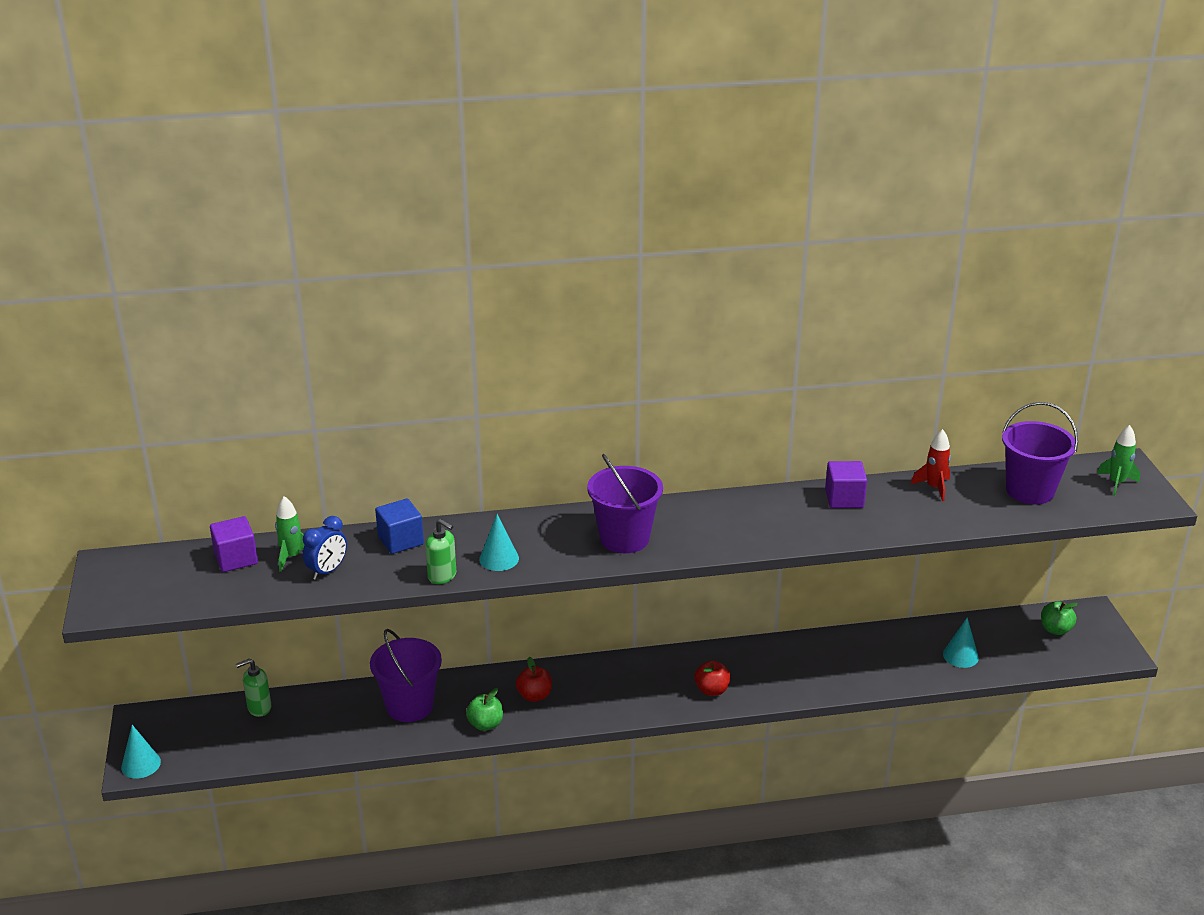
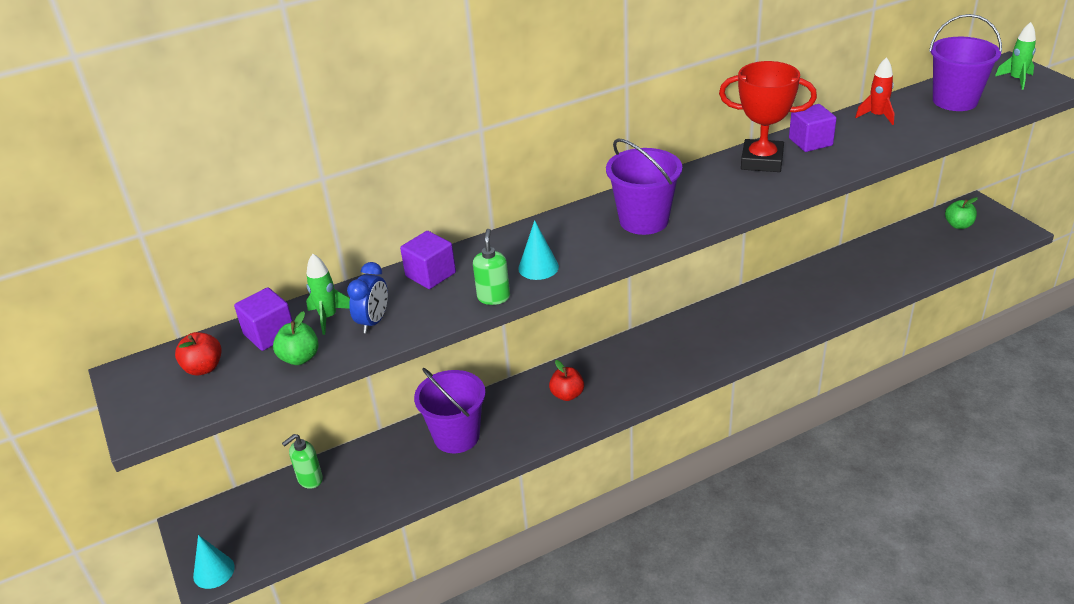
camera: 15 degrees left, 5 degrees up
blue cube [375,498,424,554] -> purple cube [400,231,456,289]
green soap dispenser [425,519,456,584] -> green soap dispenser turned 105 degrees counterclockwise [473,229,510,305]
green apple [466,688,503,731] -> green apple moved to [273,311,319,365]
red apple [694,660,731,696] -> red apple moved to [175,332,222,375]
turquoise cone [943,618,979,668] -> none
none -> red trophy [719,61,817,172]

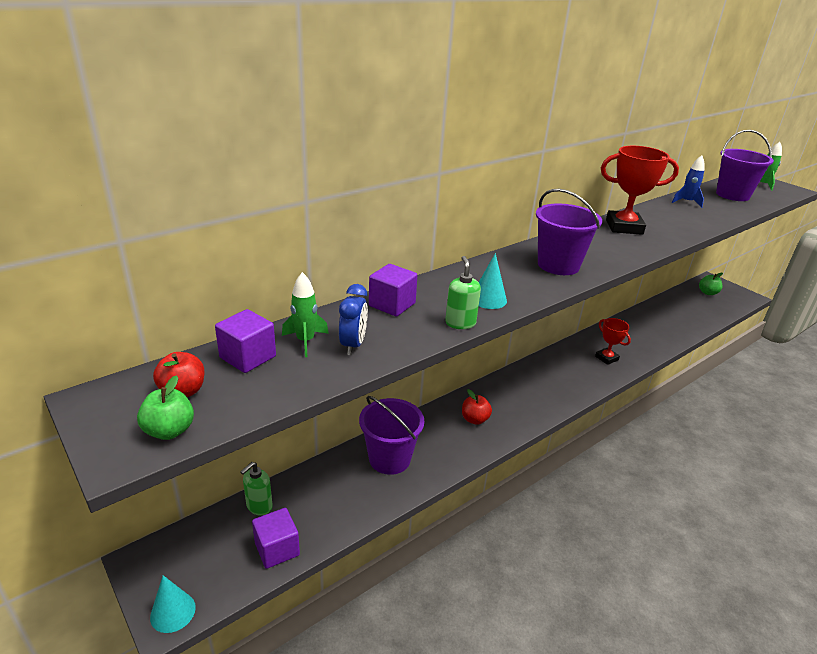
camera: 15 degrees left, 5 degrees down
green apple [273,311,319,365] -> green apple moved to [137,375,194,440]
purple cube [789,104,837,152] -> purple cube moved to [252,508,300,569]
red rocket [855,57,895,125] -> blue rocket [672,155,705,208]
none -> red trophy [595,318,631,365]

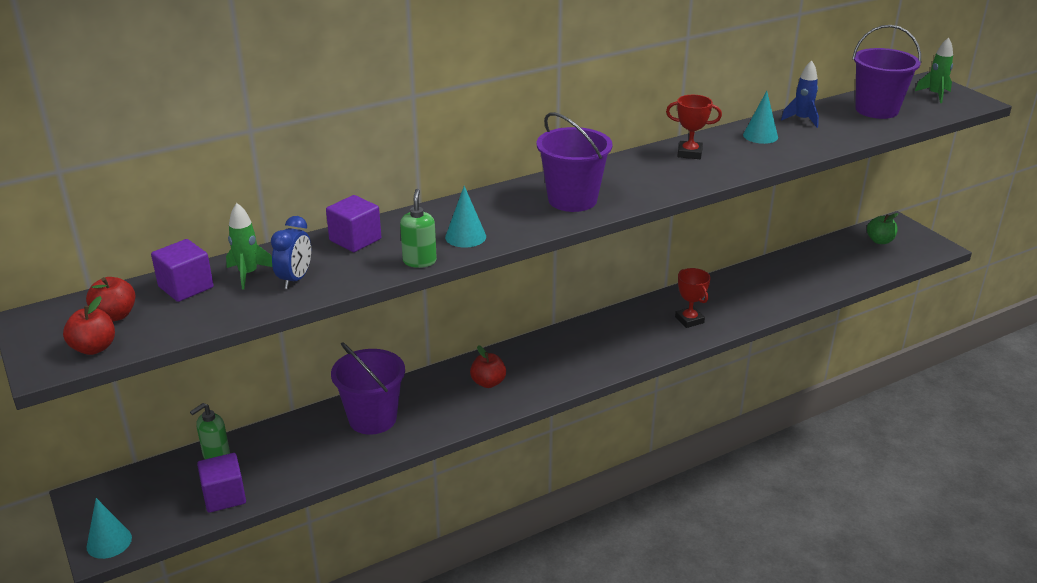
camera: 10 degrees right, 0 degrees up
green apple [137,375,194,440] -> red apple [63,296,115,355]
red trophy [601,146,679,235] -> red trophy [666,95,722,159], size x0.60
none -> turquoise cone [743,91,778,144]

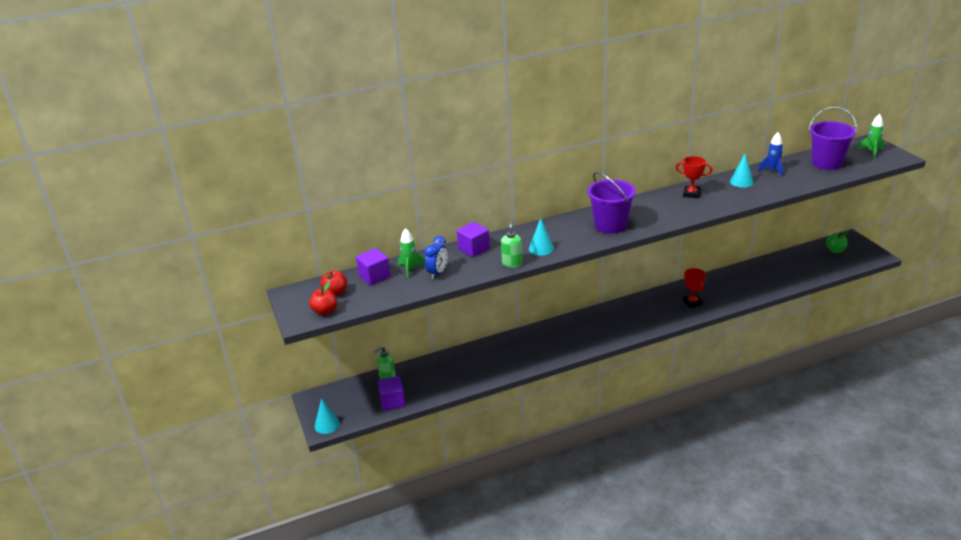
camera: 10 degrees right, 0 degrees up
purple bucket [331,342,405,435] -> none
red apple [470,345,506,388] -> none

